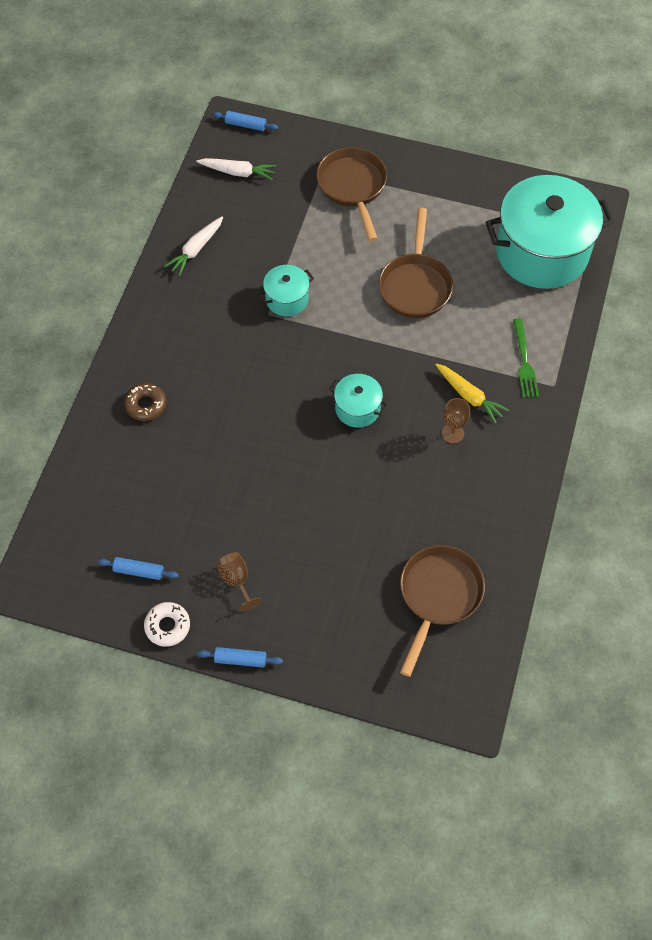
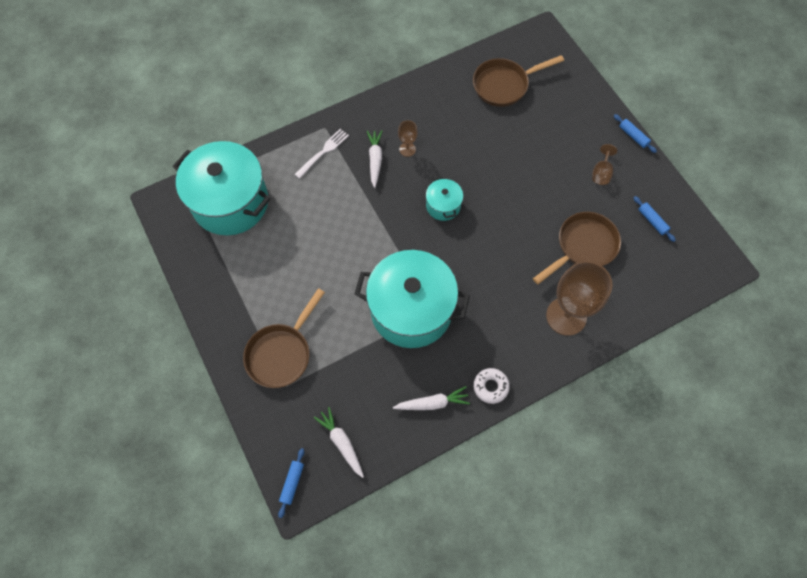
camera: 135 degrees left, 5 degrees up
brown donut [124,383,166,421] -> brown goblet [546,261,613,336]
white donut [144,602,190,647] -> white donut moved to [474,368,510,404]
blue rolling pin [213,111,278,131] -> blue rolling pin turned 45 degrees clockwise [278,448,304,518]
turquoise pot [259,265,314,316] -> turquoise pot [355,250,470,348], size x2.21
brown pan [379,208,453,318] -> brown pan moved to [533,212,621,284]
yellow carrot [435,363,509,424] -> white carrot [367,130,382,188]
green fork [513,318,539,398] -> white fork [294,129,349,179]

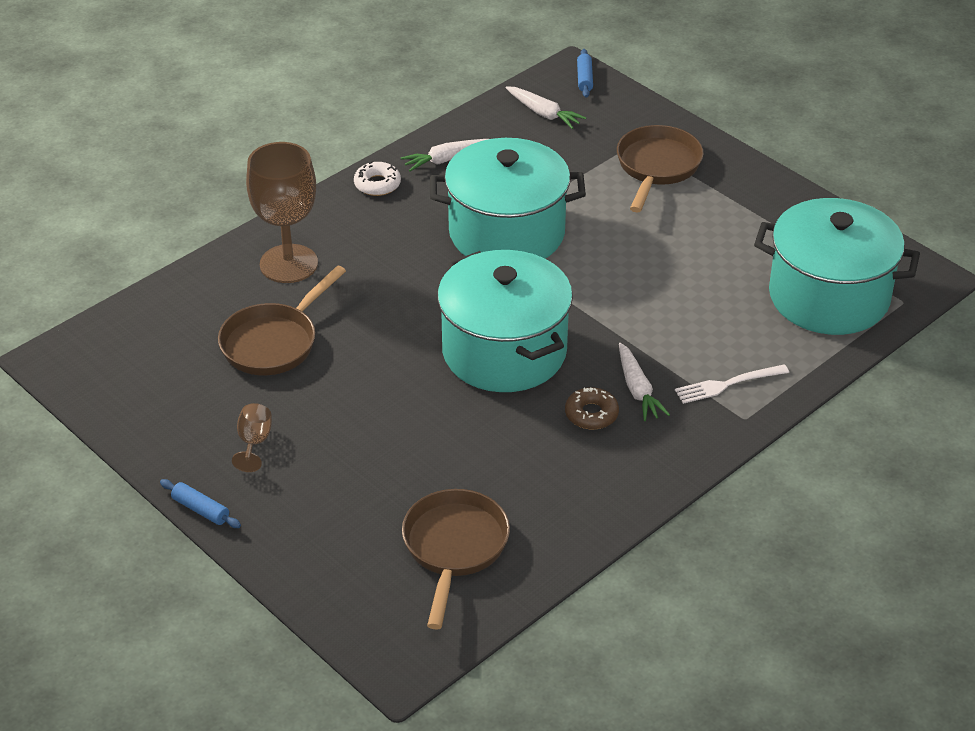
camera: 165 degrees right, 25 degrees down
white fork [294,129,349,179] -> white fork turned 45 degrees clockwise [675,364,789,404]
brown goblet [398,120,418,157] -> brown donut [565,387,619,429]
turquoise pot [426,177,463,221] -> turquoise pot [437,250,573,392], size x2.21
brown pan [473,55,564,107] -> brown pan turned 45 degrees counterclockwise [402,489,510,630]
blue rolling pin [634,196,676,242] -> none

